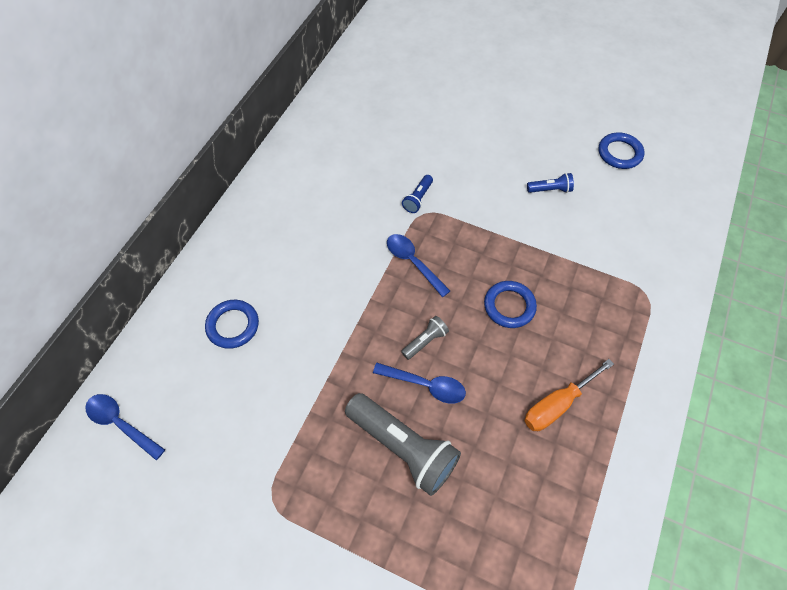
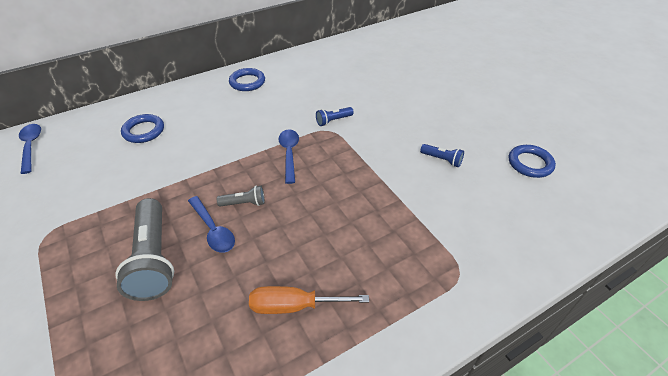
camera: 35 degrees right, 15 degrees down
blue ring [484,281,537,328] -> blue ring moved to [229,68,265,91]

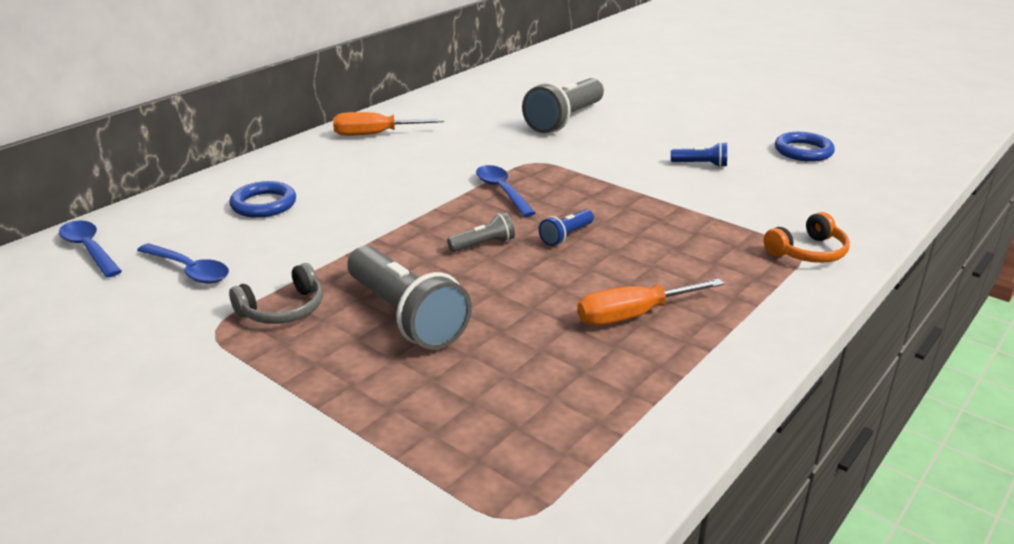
camera: 20 degrees left, 15 degrees down
blue spoon [188,196,235,253] -> blue spoon moved to [137,243,229,283]
blue ring [229,68,265,91] -> orange screwdriver [333,112,444,136]
blue flashlight [316,107,354,126] -> blue flashlight moved to [539,209,594,246]
none -> grey headphones [229,263,323,324]
none -> grey flashlight [522,78,604,133]
none -> orange headphones [763,212,850,263]

